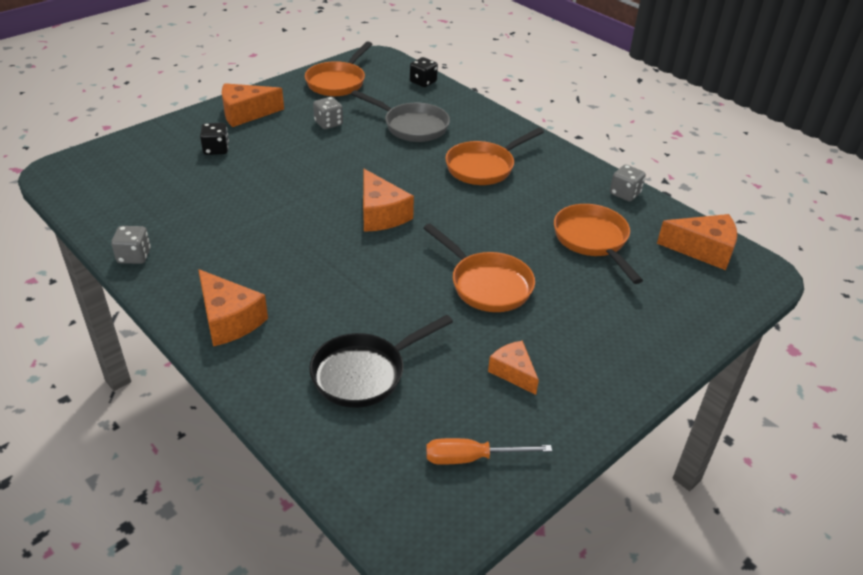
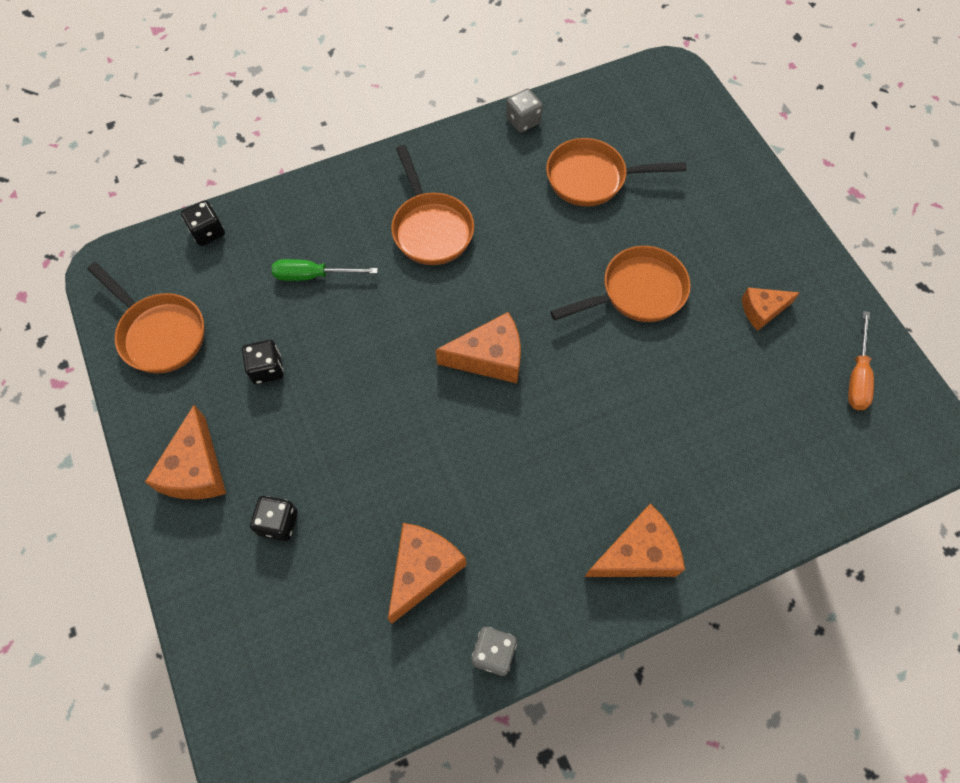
camera: 70 degrees left, 25 degrees up
black pan [309,315,453,408] -> none
grey dice [313,97,343,129] -> black dice [242,340,284,384]
grey pan [351,90,450,142] -> green screwdriver [272,259,378,281]
orange cheese [657,214,737,270] -> orange cheese moved to [388,523,466,624]

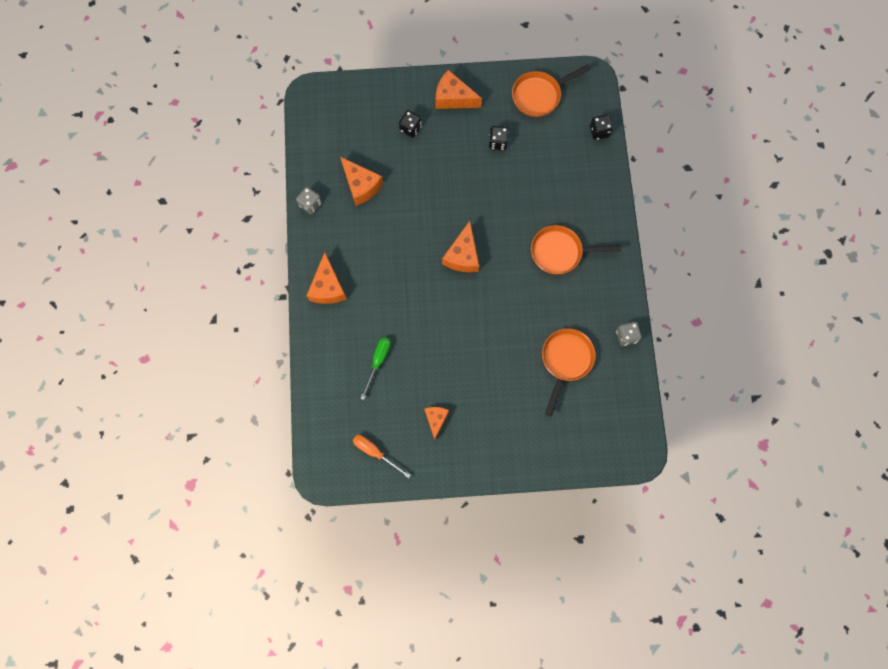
camera: 110 degrees right, 10 degrees up
green screwdriver [272,259,378,281] -> green screwdriver moved to [360,337,391,400]
orange pan [550,246,691,322] -> none

